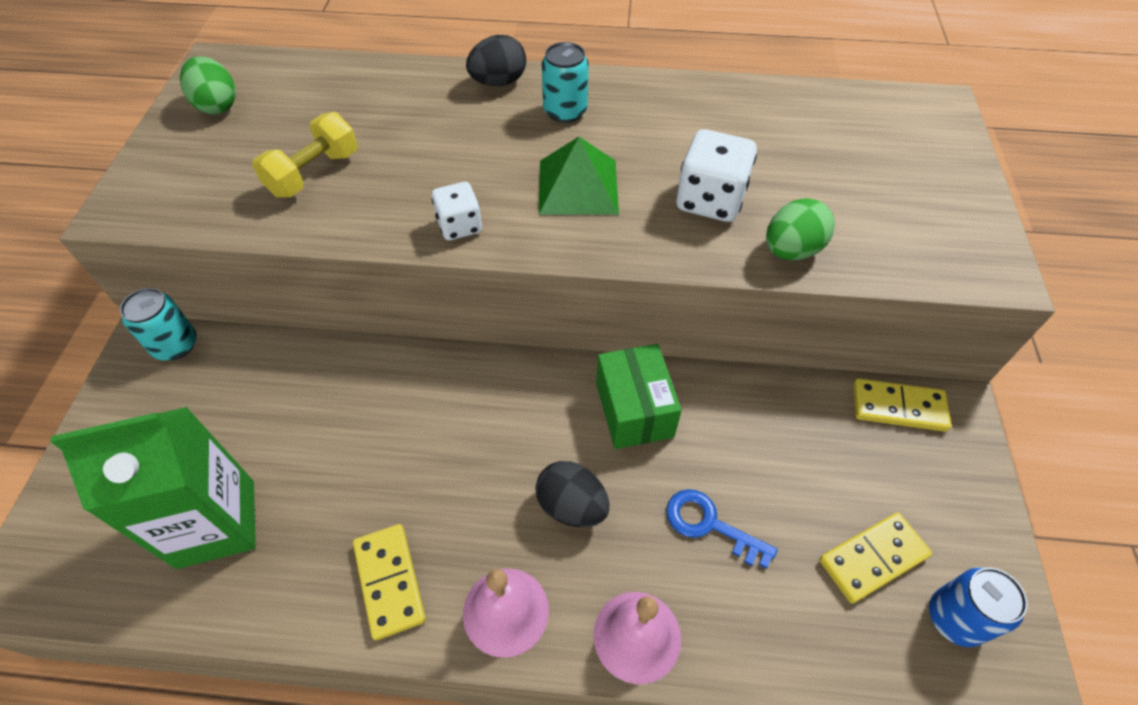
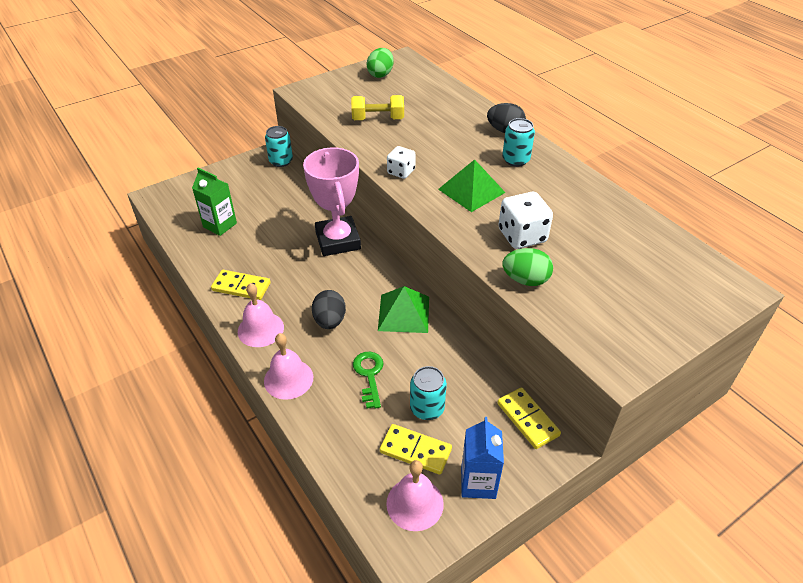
camera: 50 degrees right, 10 degrees down
green carton [50,407,256,569] -> green carton [192,168,237,236], size x0.64
yellow domino [353,524,426,640] -> yellow domino turned 75 degrees clockwise [211,270,271,300]
green box [596,344,682,449] -> green pyramid [378,286,429,333]
blue key [666,489,778,569] -> green key [353,352,384,408]
blue can [929,567,1027,647] -> pink bell [386,460,444,531]
none -> pink trophy [303,147,361,256]
none -> turquoise can [410,366,447,420]
none -> blue carton [461,417,504,499]

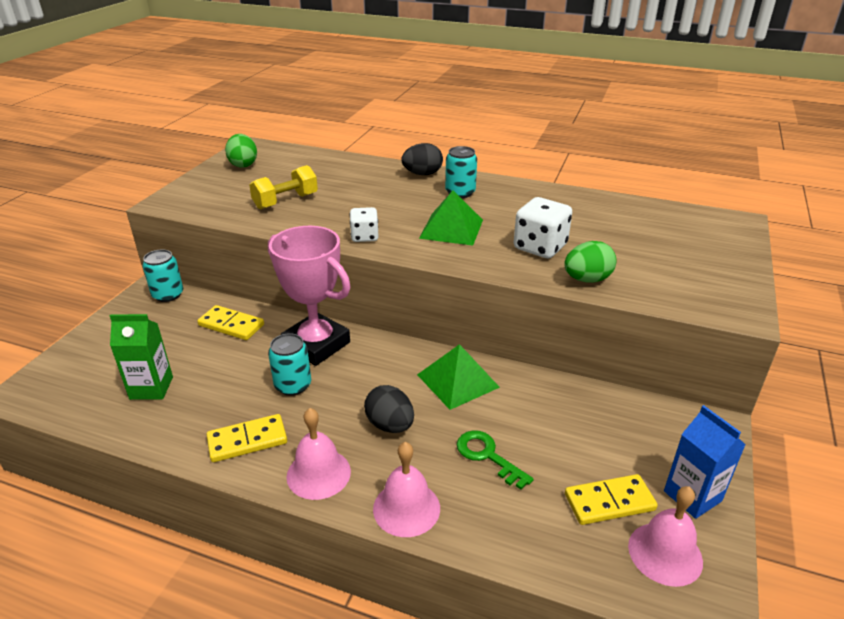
camera: 35 degrees left, 10 degrees down
turquoise can [410,366,447,420] -> turquoise can moved to [268,333,311,396]
yellow domino [497,387,561,449] -> yellow domino moved to [197,305,264,340]

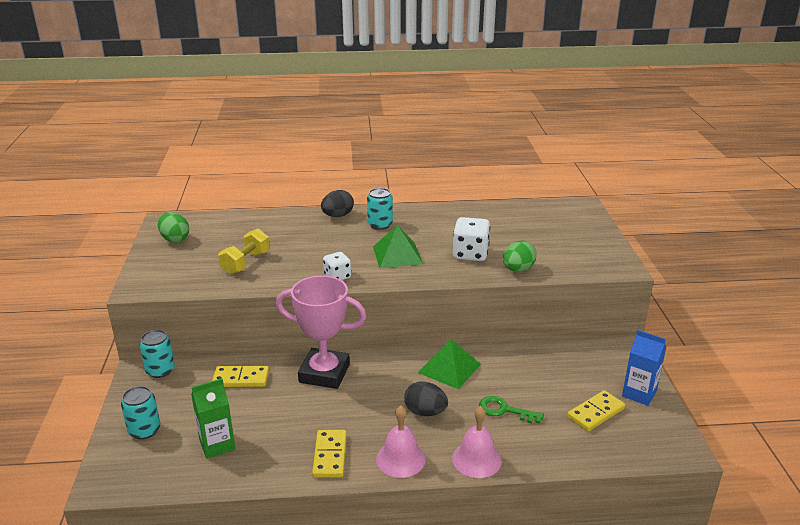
camera: 25 degrees left, 5 degrees down
yellow domino [207,414,287,462] -> yellow domino turned 45 degrees counterclockwise [312,430,347,478]
turquoise can [268,333,311,396] -> turquoise can moved to [121,386,160,440]
pink bell [628,486,703,587] -> none

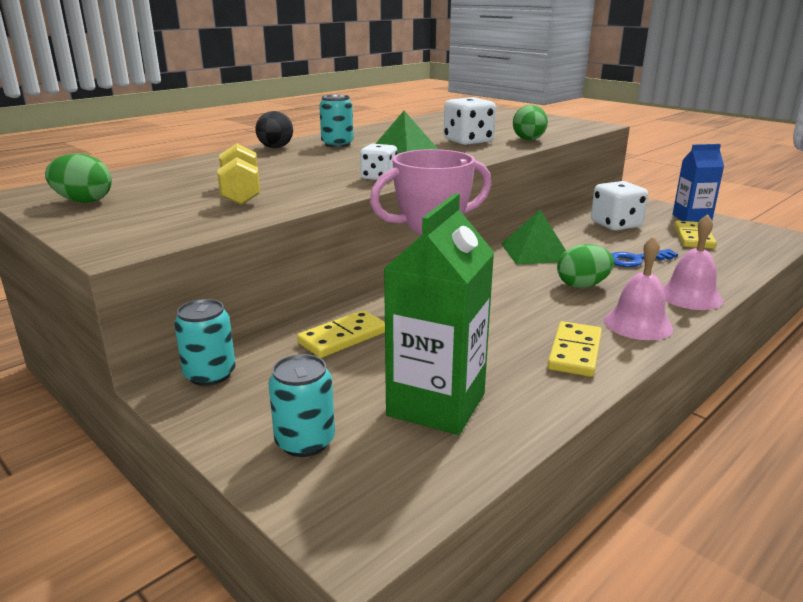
camera: 40 degrees left, 5 degrees down
green carton [191,379,235,459] -> green carton [384,193,494,435], size x1.55
yellow domino [312,430,347,478] -> yellow domino turned 60 degrees clockwise [547,321,602,377]
black egg [404,381,448,416] -> green egg [557,244,614,288]
green key [479,396,544,424] -> blue key [611,249,678,267]
none -> white dice [591,181,648,230]

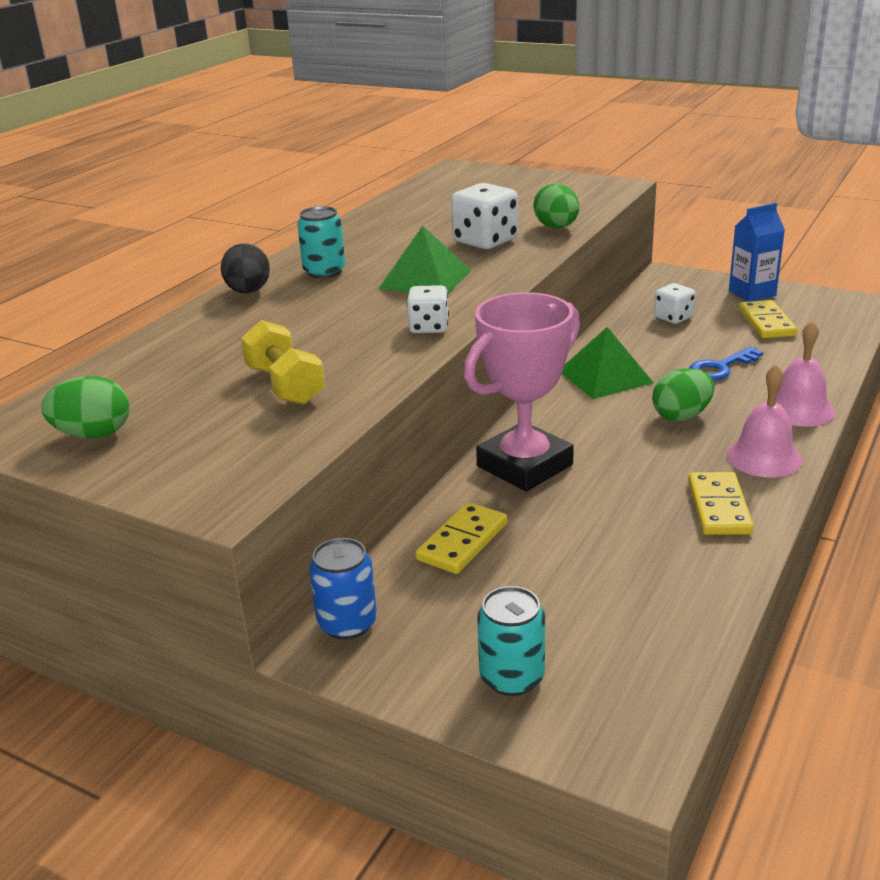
camera: 15 degrees left, 5 degrees up
turquoise can [174,299,236,386] -> blue can [309,538,377,640]
green carton [384,193,494,435] -> none
white dice [591,181,648,230] -> white dice [654,283,696,324], size x0.63

